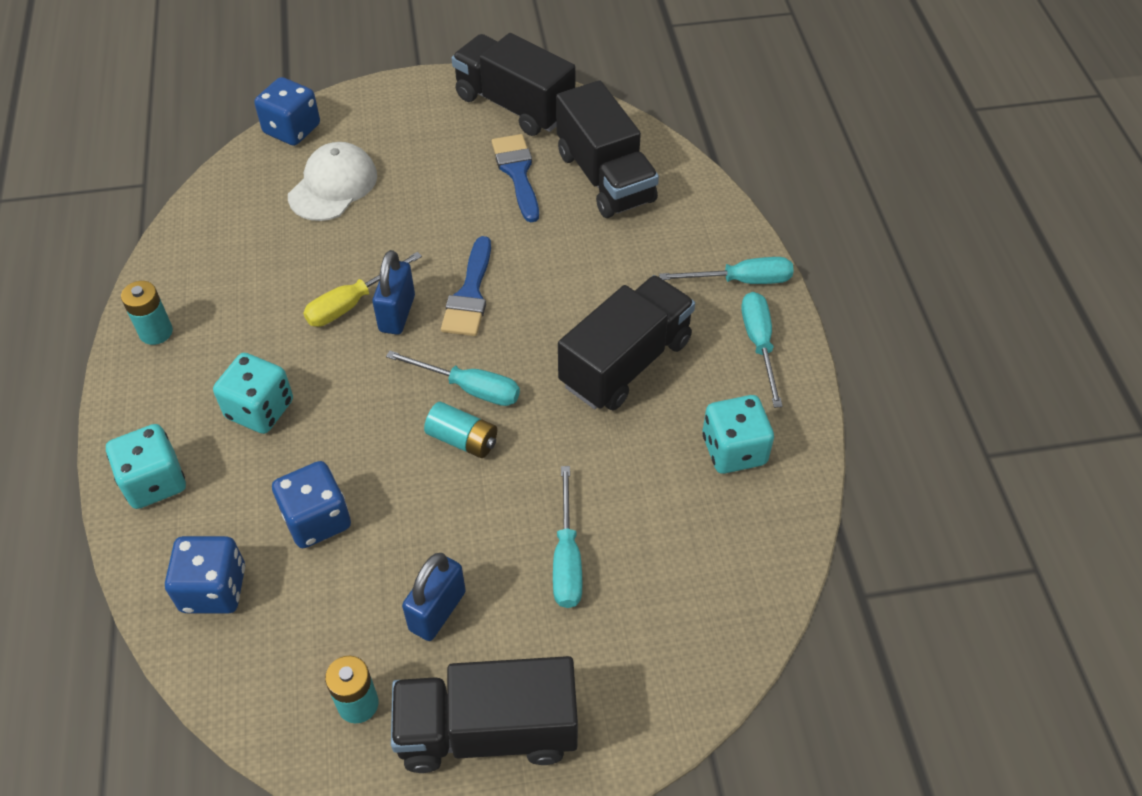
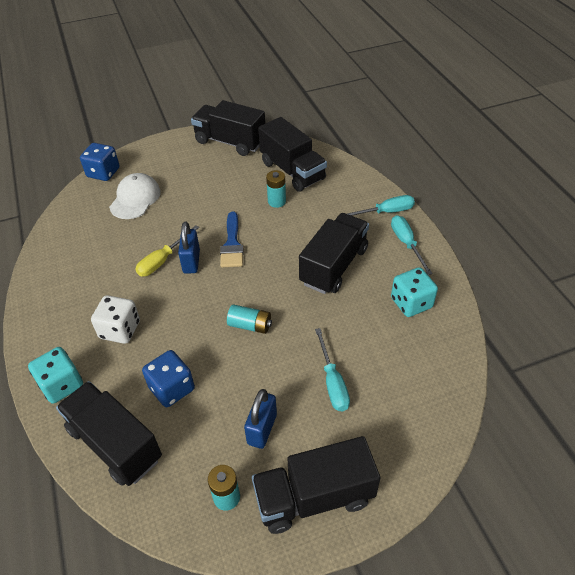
camera: 10 degrees left, 5 degrees down
turquoise battery [121,281,173,345] -> turquoise battery moved to [266,170,286,208]
blue dice [165,536,245,614] -> black truck [56,381,162,486]
turquoise dice [213,353,293,434] -> white dice [91,295,140,344]
turquoise screwdriver [386,350,520,406] -> none
blue brush [492,134,539,222] -> none

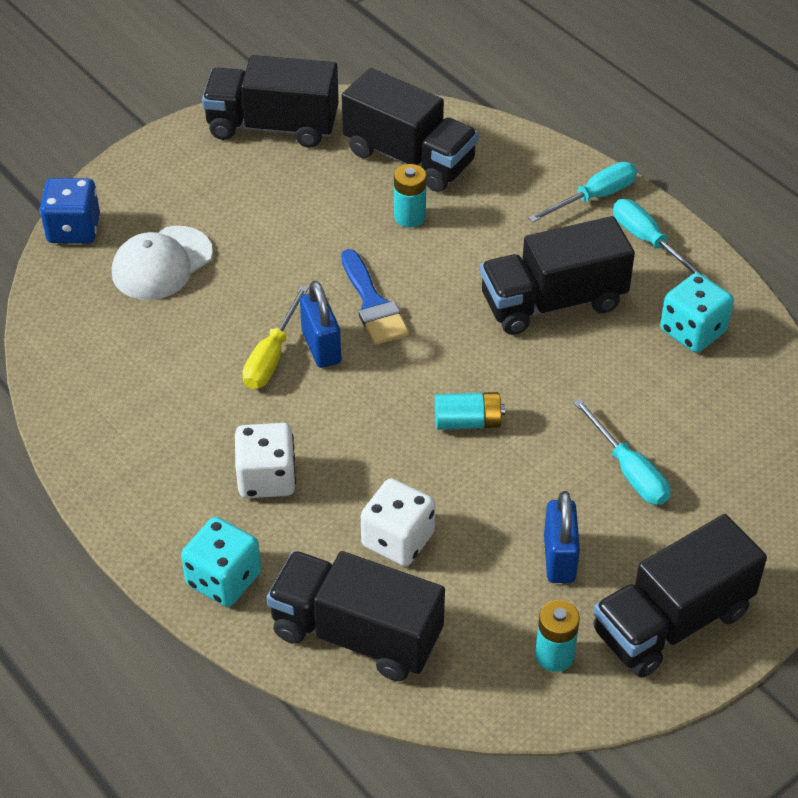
camera: 20 degrees left, 0 degrees up
white cap [109,173,161,219] -> white cap turned 135 degrees counterclockwise [112,226,213,300]
blue dice [142,350,195,407] -> white dice [361,478,436,566]
black truck [299,213,369,294] -> black truck turned 120 degrees counterclockwise [480,216,635,335]

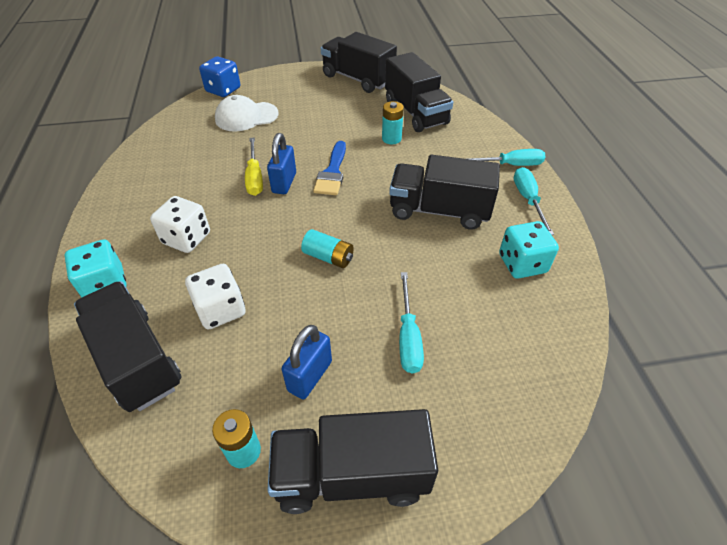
camera: 30 degrees right, 0 degrees up
yellow screwdriver [242,286,309,389] -> yellow screwdriver turned 60 degrees counterclockwise [245,138,263,196]

